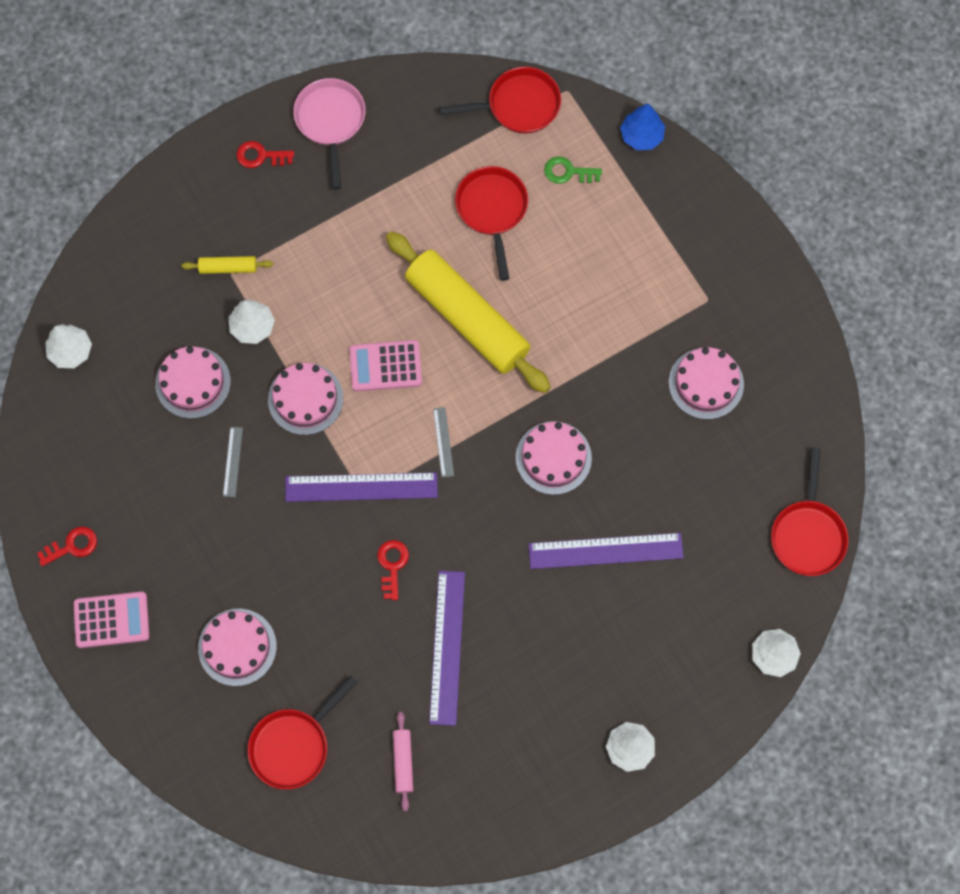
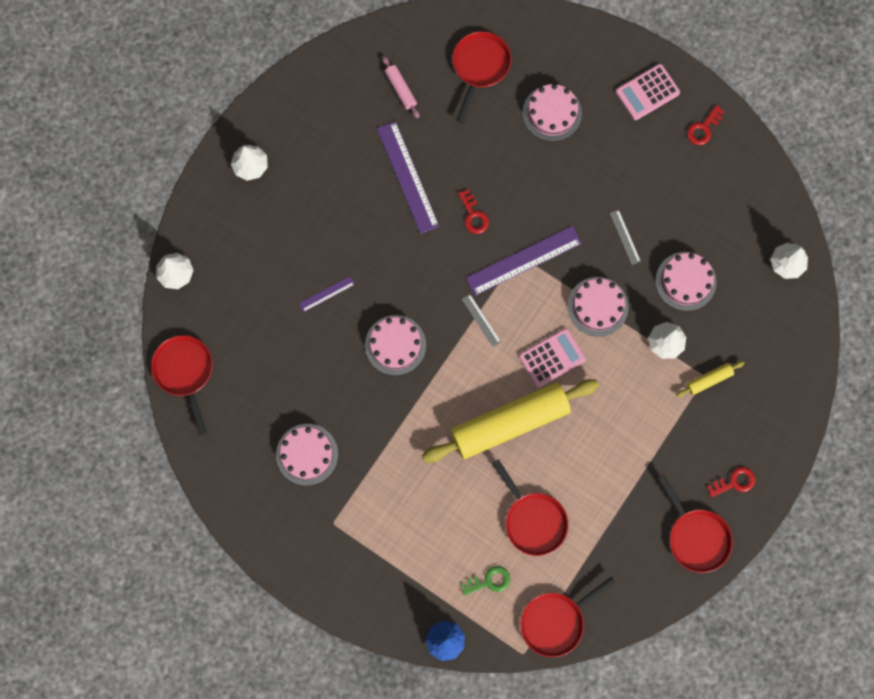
camera: 155 degrees right, 5 degrees up
pink pan [293,78,365,190] -> red pan [657,474,733,573]
yellow rolling pin [386,231,551,393] -> yellow rolling pin turned 45 degrees counterclockwise [422,379,599,463]
purple ruler [529,533,684,569] -> purple ruler [299,276,355,312], size x0.48

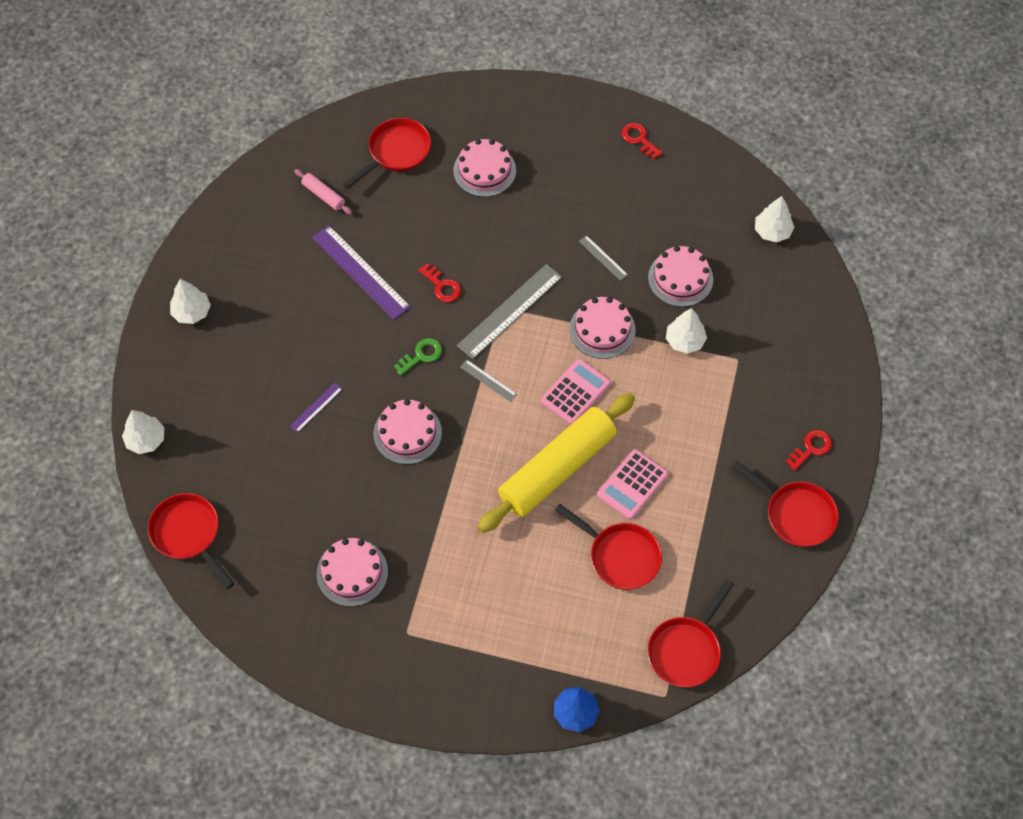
camera: 20 degrees left, 15 degrees down
red pan [452,31,512,123] -> red pan turned 45 degrees clockwise [343,118,431,189]
green key [461,566,510,596] -> green key moved to [394,338,442,375]
purple ruler [466,226,582,296] -> grey ruler [457,264,562,359]
pink calculator [616,64,680,120] -> pink calculator moved to [597,449,668,520]
yellow rolling pin [676,361,744,397] -> none
red key [687,105,724,145] -> red key turned 120 degrees clockwise [622,123,663,159]

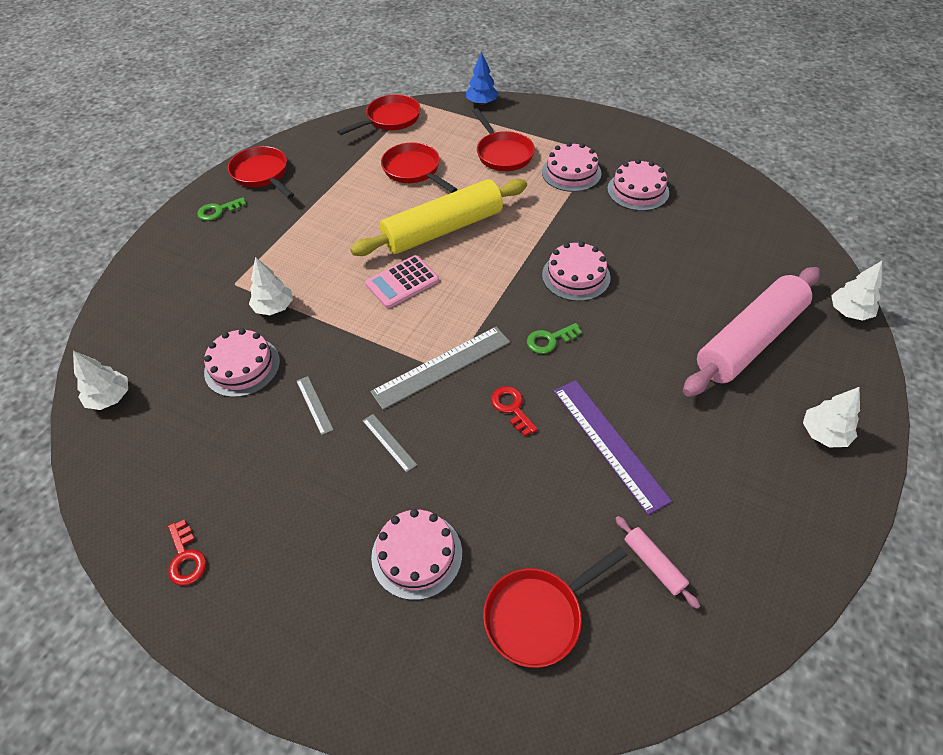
camera: 165 degrees left, 10 degrees down
red pan [148,493,234,589] -> red pan moved to [472,108,535,171]
purple ruler [290,383,343,433] -> none
grey ruler [460,360,517,402] -> grey ruler moved to [362,414,417,473]
pink cake [569,297,636,359] -> pink cake moved to [542,142,601,192]
pink calculator [597,449,668,520] -> none
red key [786,430,832,471] -> green key [197,197,246,221]
none -> pink rolling pin [683,267,820,397]

